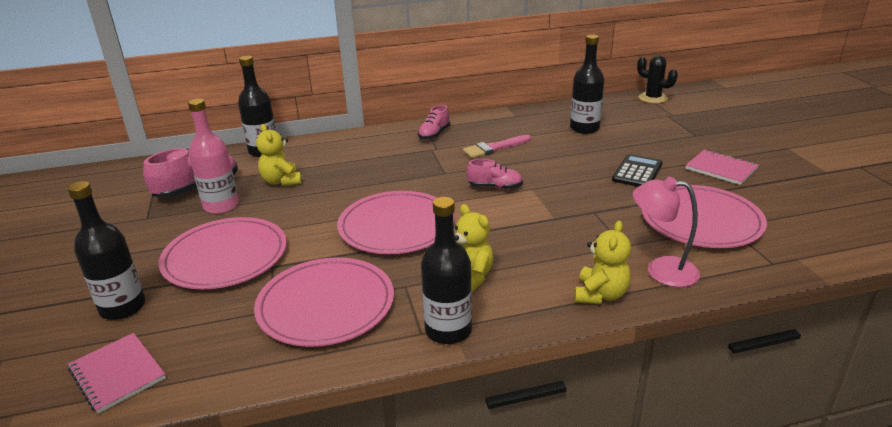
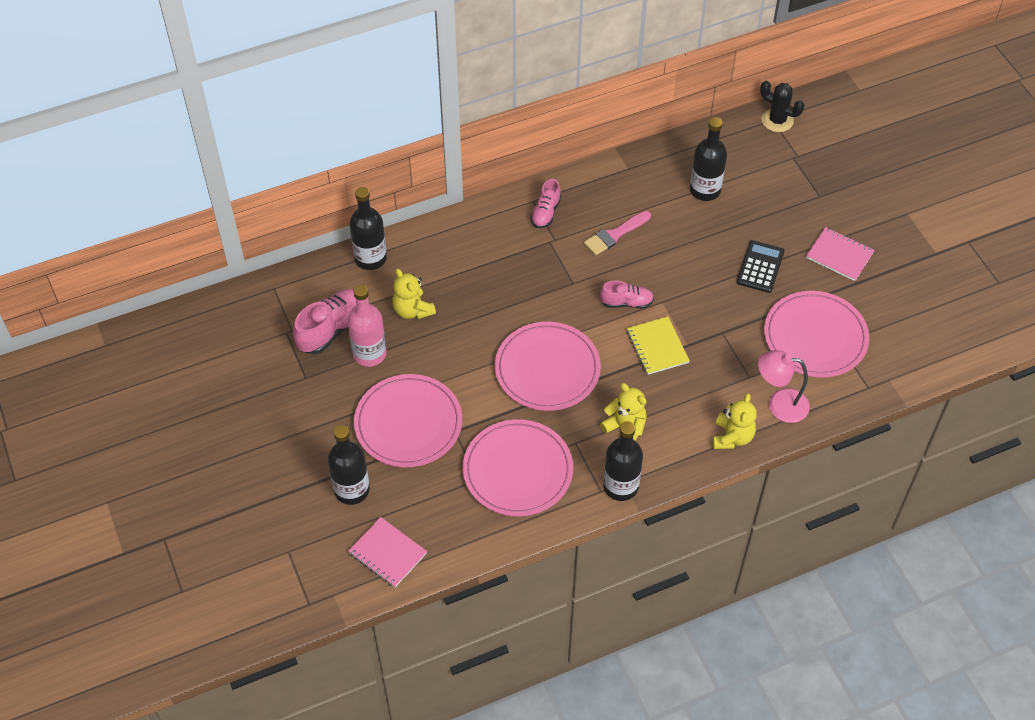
camera: 10 degrees left, 25 degrees up
none -> yellow notebook [627,316,690,375]

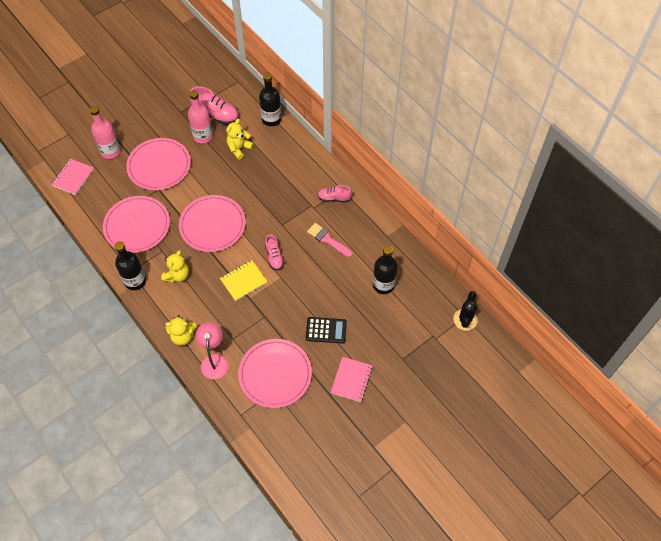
camera: 75 degrees right, 5 degrees up
black bottle [328,425,370,505] -> pink bottle [90,106,121,159]

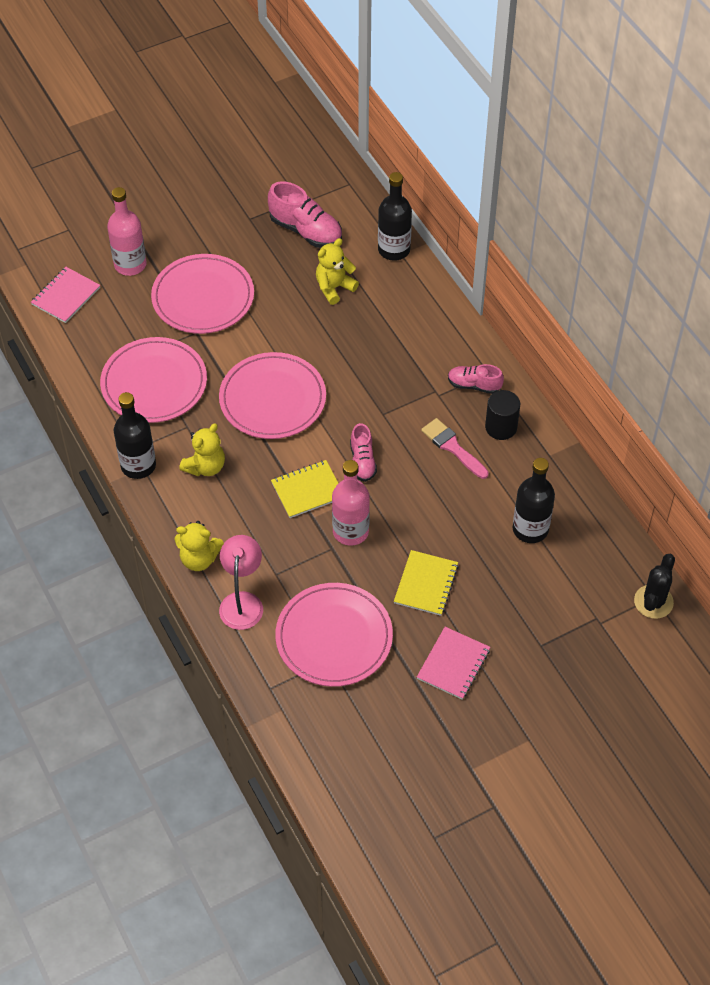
camera: 10 degrees right, 5 degrees down
pink bottle [188,90,213,143] -> pink bottle moved to [332,460,370,546]
black calculator [306,317,347,343] -> yellow notebook [394,550,459,616]
none -> black cylinder [485,390,520,440]

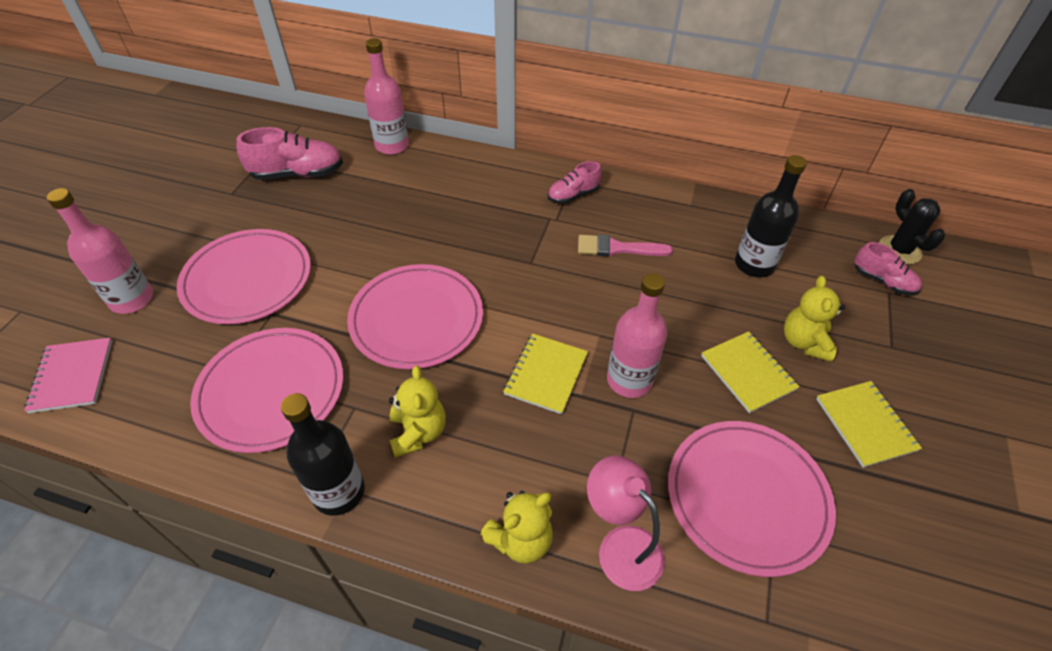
camera: 45 degrees left, 5 degrees down
yellow teddy bear [316,238,359,305] -> yellow teddy bear moved to [784,276,845,362]
pink shoe [350,423,377,482] -> pink shoe moved to [855,242,922,295]
black bottle [378,172,412,261] -> pink bottle [364,38,409,155]
pink notebook [417,627,490,700] -> yellow notebook [816,381,922,468]
black cylinder [485,390,520,440] -> none

